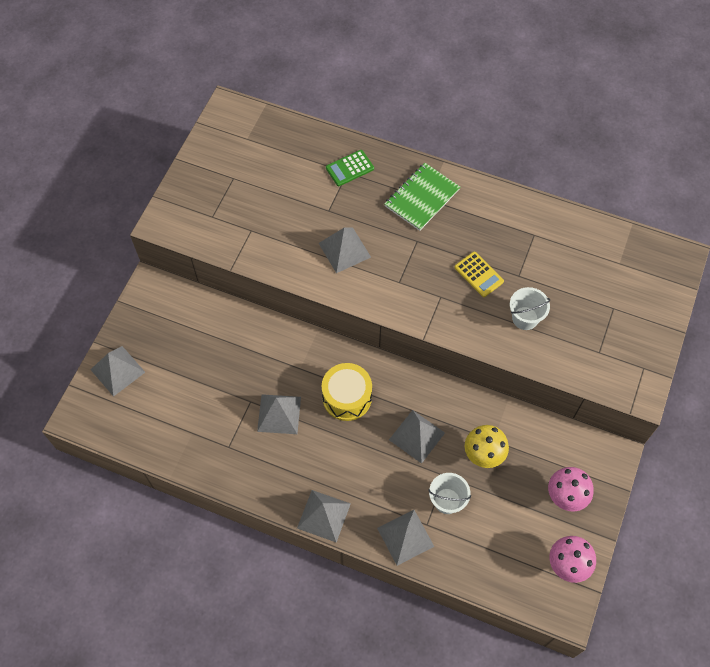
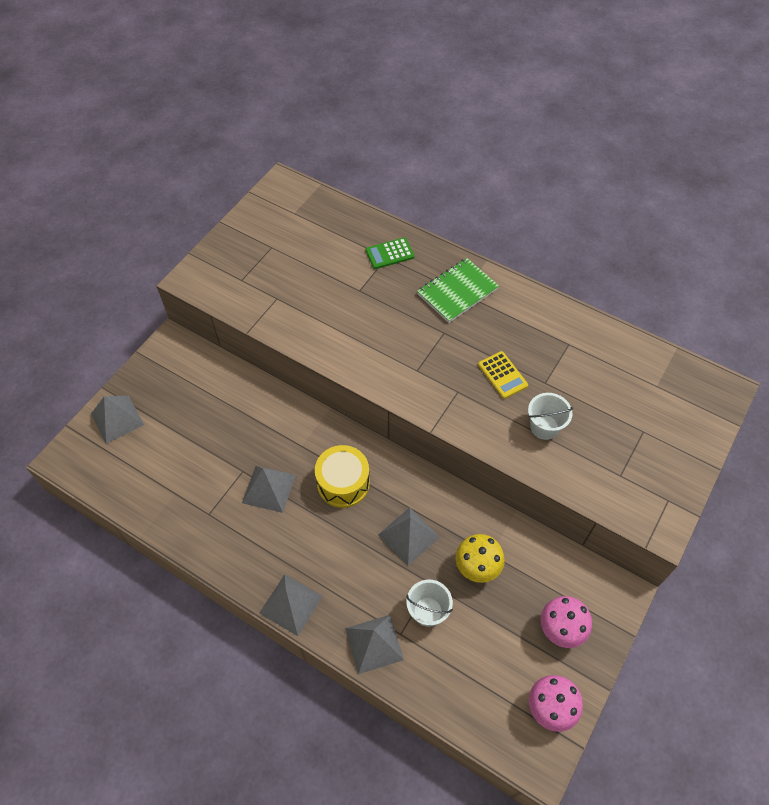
camera: 10 degrees right, 5 degrees down
grey pyramid [319,227,371,273] -> none

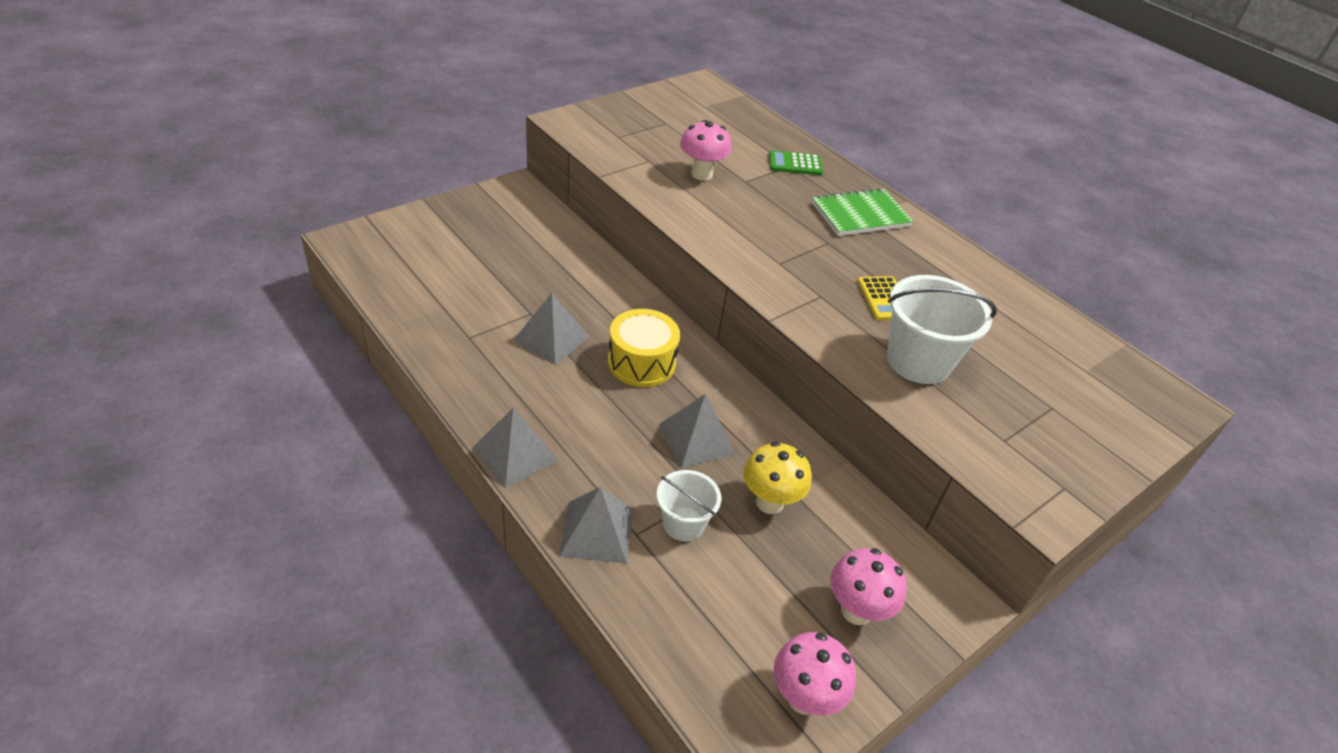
camera: 15 degrees right, 15 degrees down
grey pyramid [91,395,144,444] -> none
white bucket [528,393,573,440] -> white bucket [887,275,997,384], size x1.67
none -> pink mushroom [680,120,732,181]

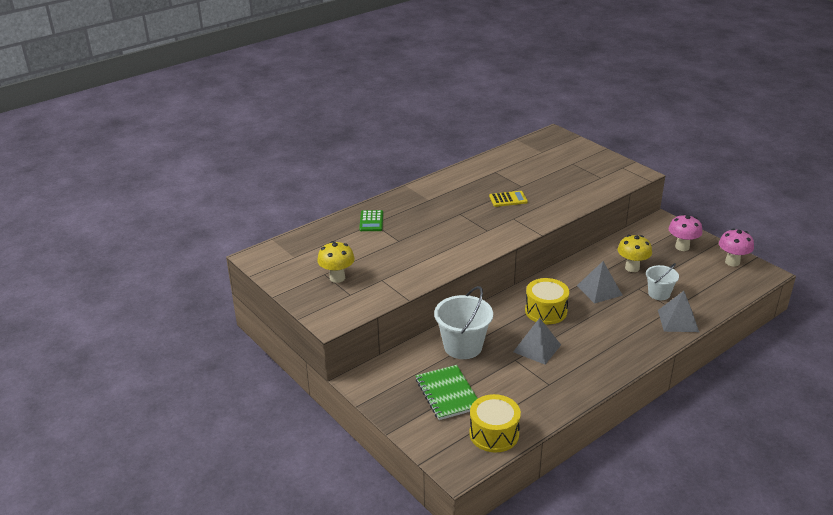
camera: 85 degrees left, 10 degrees down
grey pyramid [472,408,558,488] -> none
pink mushroom [680,120,732,181] -> none
green notebook [812,188,913,236] -> green notebook moved to [416,365,478,420]
white bucket [887,275,997,384] -> white bucket moved to [434,286,493,359]
none -> yellow mushroom [317,241,355,283]
none -> yellow drum [469,394,521,452]

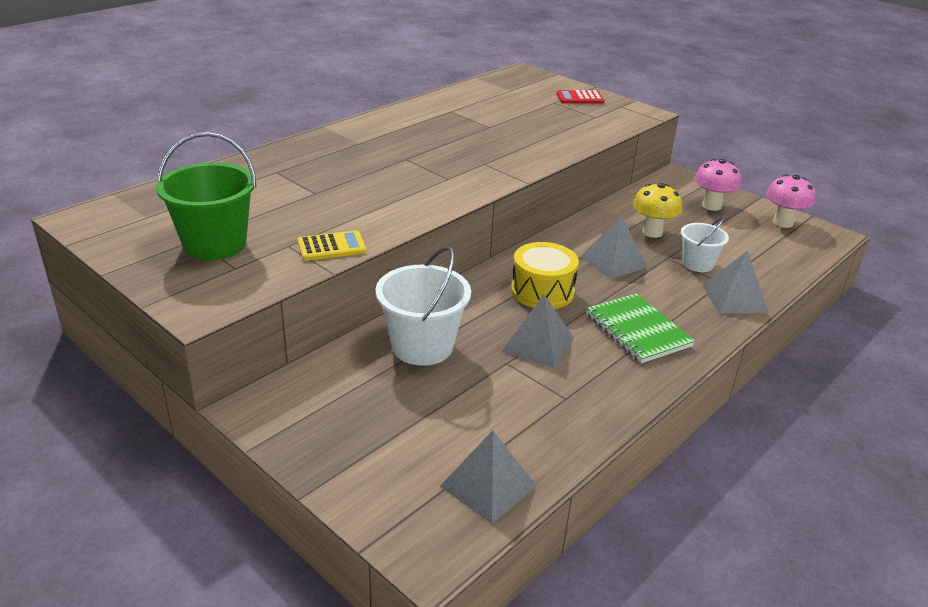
camera: 10 degrees left, 0 degrees up
yellow mushroom [317,241,355,283] -> green bucket [156,132,257,260]
green calculator [359,210,383,231] -> none
green notebook [416,365,478,420] -> green notebook moved to [586,293,695,363]
yellow drum [469,394,521,452] -> grey pyramid [440,430,537,524]
yellow calculator [489,191,528,207] -> yellow calculator moved to [297,230,367,261]
none -> red calculator [557,90,605,103]

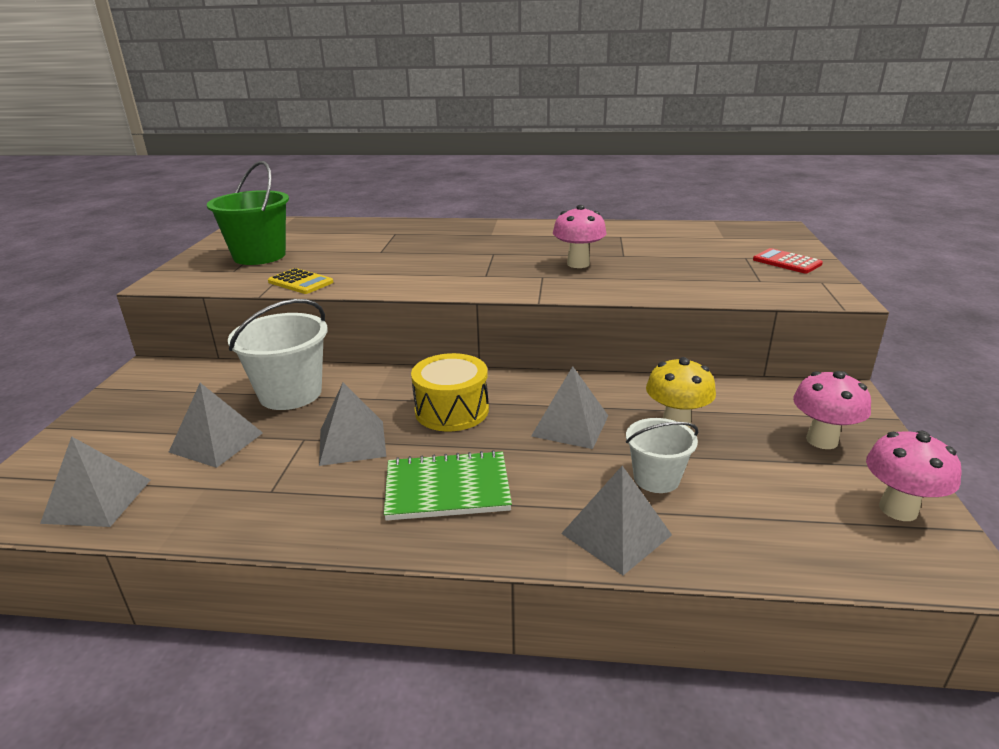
camera: 55 degrees right, 5 degrees down
green notebook [586,293,695,363] -> green notebook turned 60 degrees clockwise [384,450,512,521]
none -> grey pyramid [169,383,263,468]
none -> pink mushroom [553,205,607,268]

